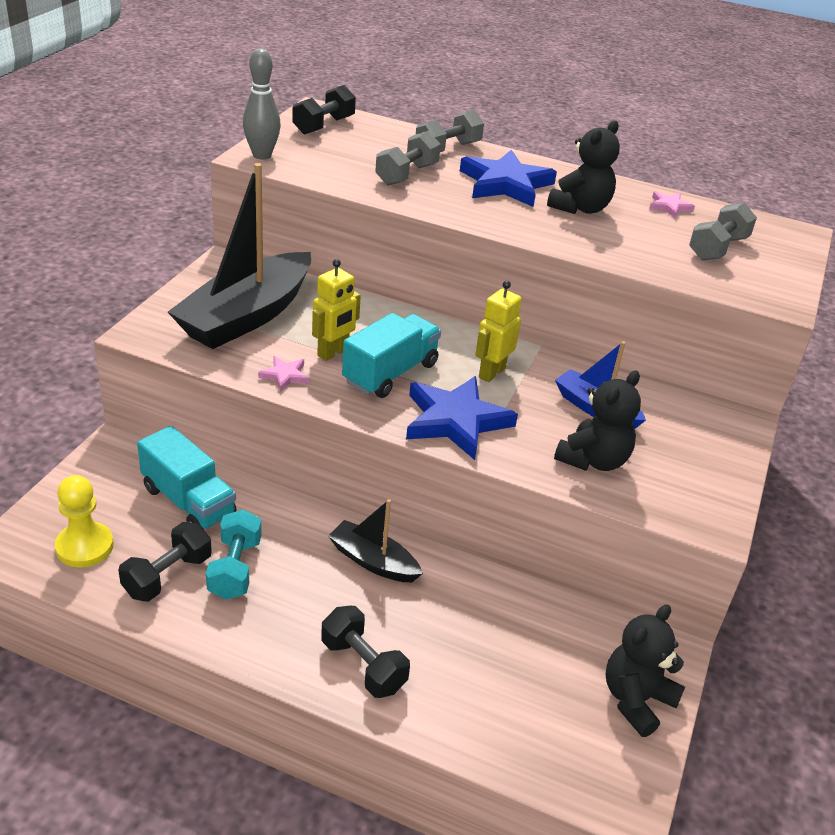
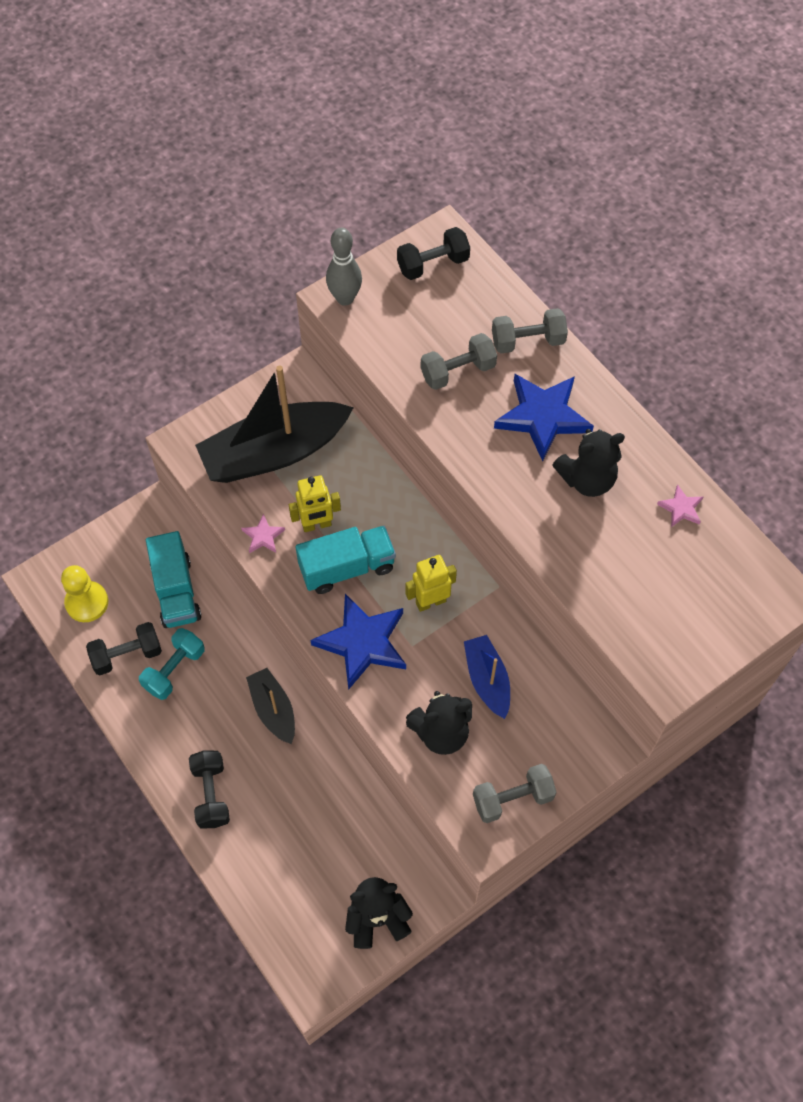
camera: 35 degrees right, 25 degrees up
grey dumbbell [689,203,757,260] -> grey dumbbell moved to [473,764,557,823]

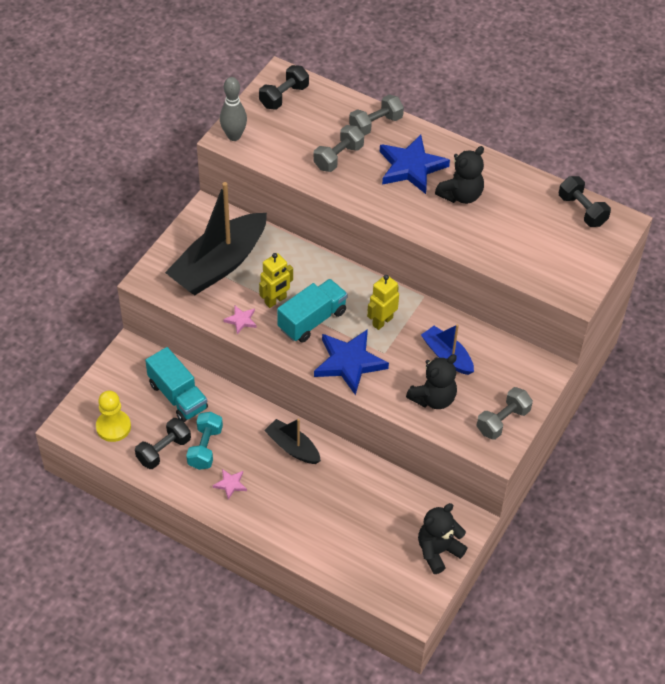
camera: 25 degrees left, 10 degrees down
black dumbbell [189,750,230,829] -> black dumbbell moved to [559,176,611,227]
pink star [657,484,703,527] -> pink star moved to [213,469,247,500]

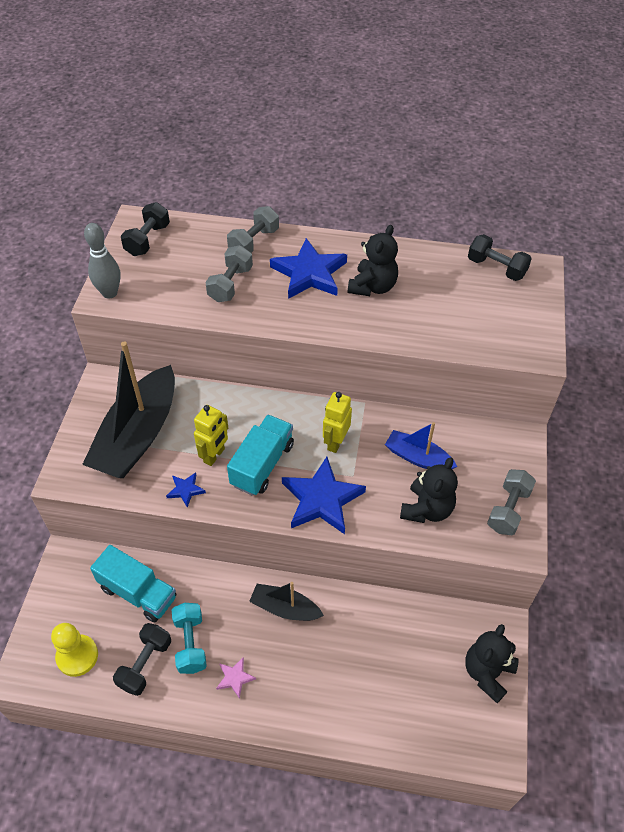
camera: 20 degrees left, 0 degrees up
pink star [223,305,257,334] -> blue star [166,472,206,508]

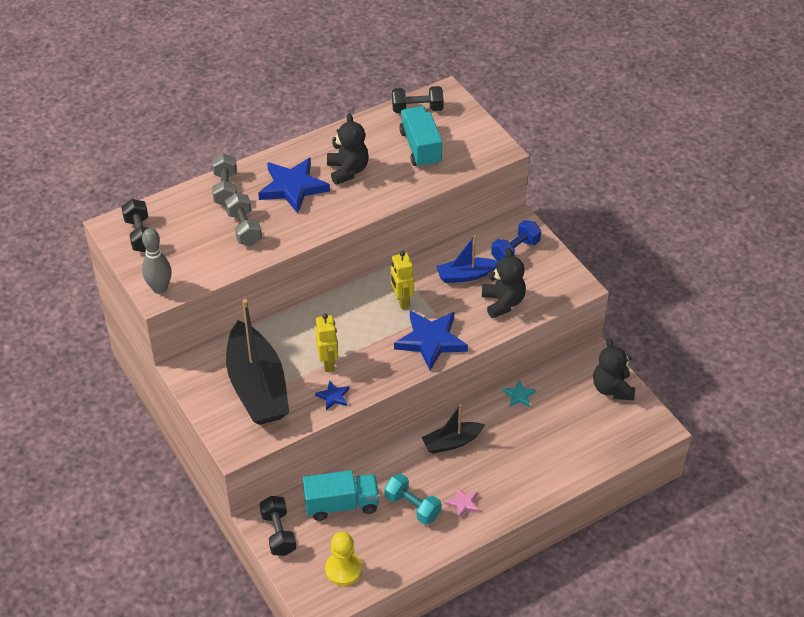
camera: 40 degrees left, 5 degrees down
black dumbbell [113,623,171,696] -> black dumbbell moved to [260,496,296,556]
turquoise truck [227,415,294,496] -> turquoise truck moved to [399,106,442,168]
grey dumbbell [487,469,536,535] -> none
none -> blue dumbbell [491,220,541,262]
none -> turquoise star [503,380,536,407]

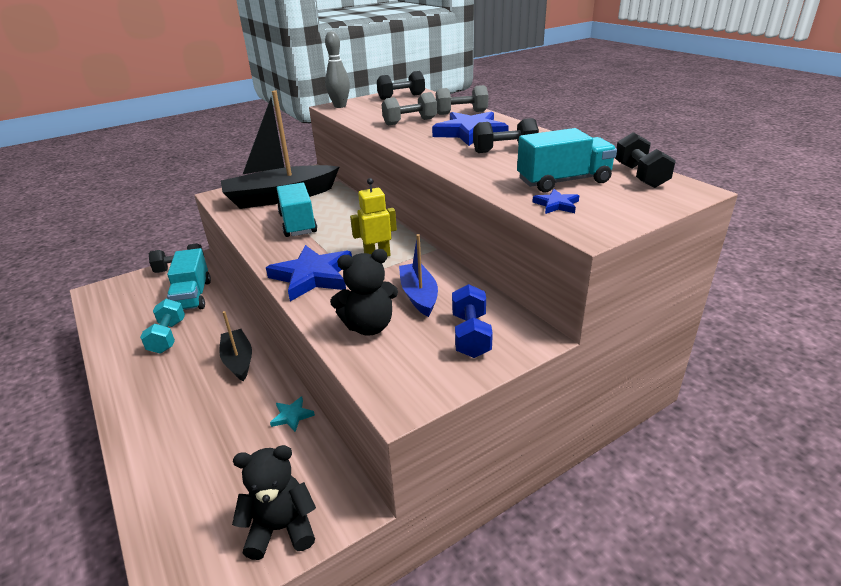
camera: 90 degrees right, 15 degrees down
yellow robot [315,314,338,372] -> turquoise truck [277,183,317,237]
blue star [315,380,349,410] -> blue star moved to [532,189,579,214]
yellow pawn [325,532,362,586] -> none
black teddy bear [327,113,369,185] -> black dumbbell [473,118,539,153]
turquoise dumbbell [384,474,441,525] -> turquoise dumbbell turned 45 degrees counterclockwise [140,299,185,354]
pink star [445,487,479,518] -> none
blue dumbbell [491,220,541,262] -> blue dumbbell turned 45 degrees clockwise [452,284,493,358]

